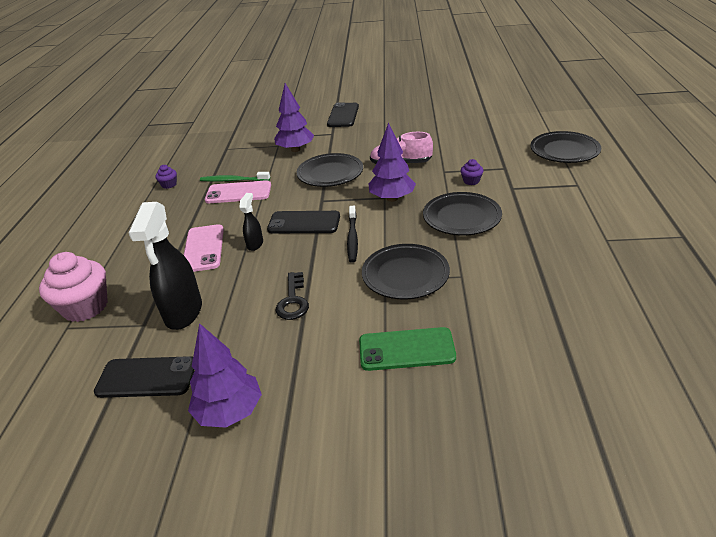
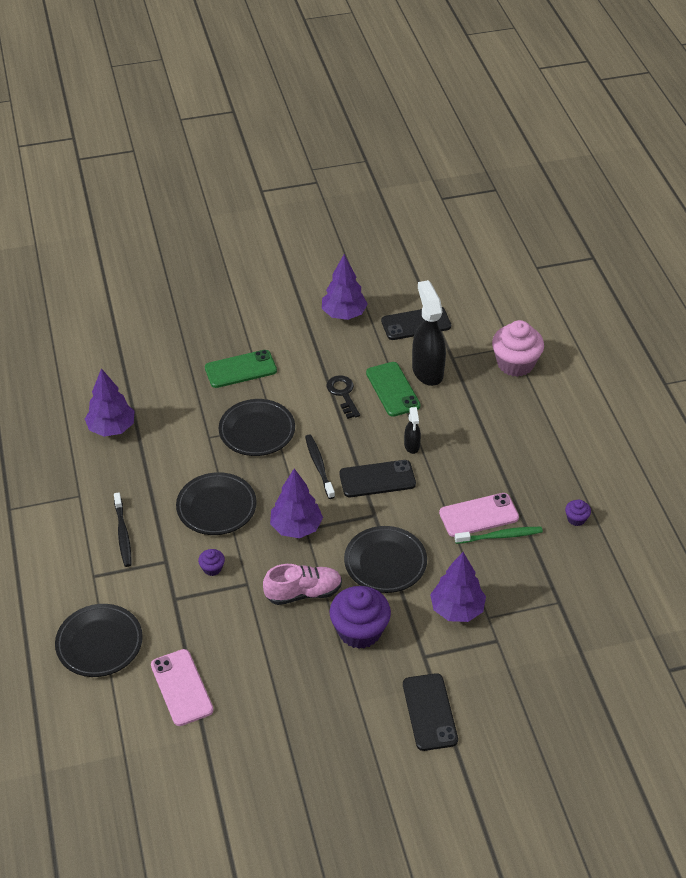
camera: 160 degrees right, 10 degrees up
pink phone [184,224,224,272] -> pink phone moved to [151,649,213,726]
none -> purple tree [85,368,135,437]
none -> black toothbrush [114,493,132,567]
none -> purple cupcake [329,586,391,649]
none -> green phone [366,362,421,417]

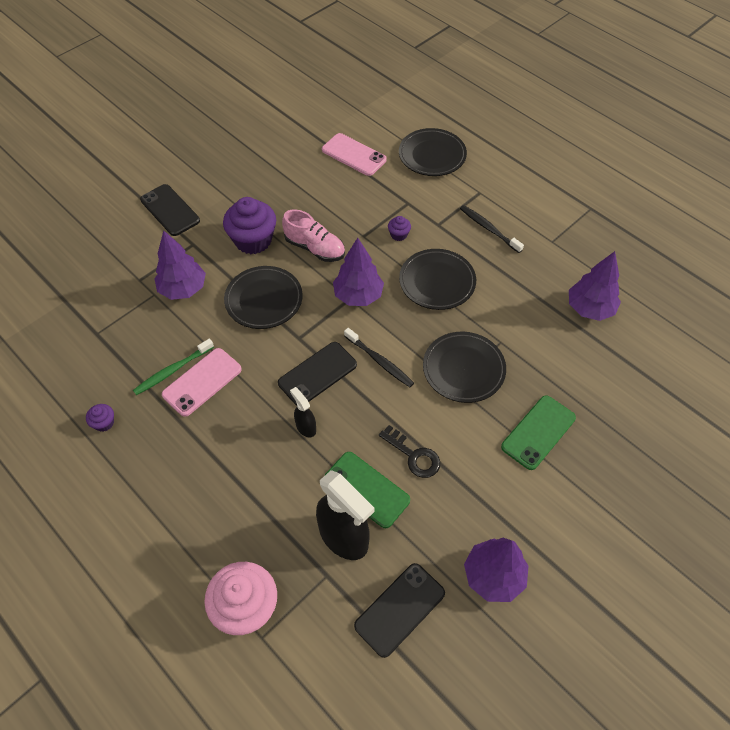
camera: 150 degrees right, 10 degrees up
pink shoe [263,564,342,605] -> pink shoe turned 105 degrees counterclockwise [282,209,345,262]

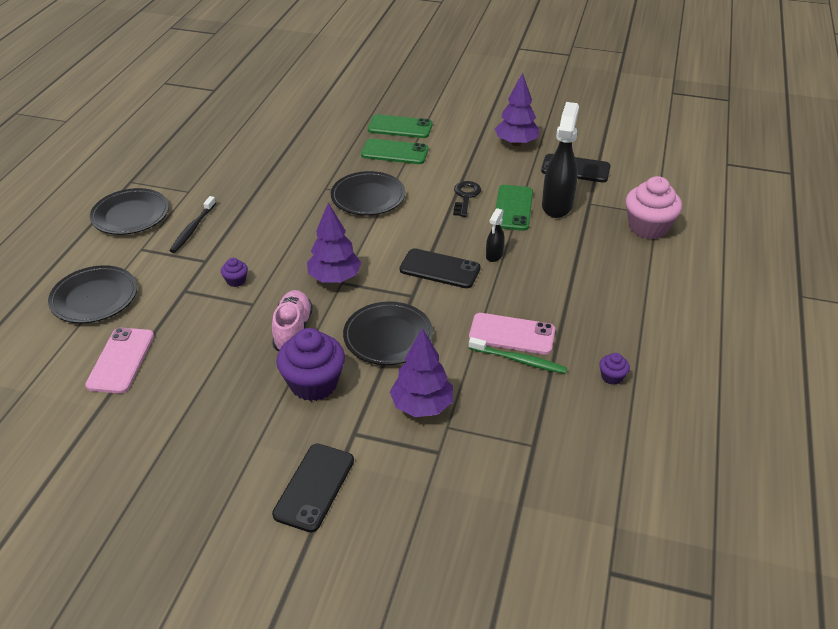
camera: 120 degrees left, 15 degrees down
black toothbrush [344,328,414,387] -> none
black plate [399,249,476,310] -> black plate moved to [90,188,169,235]
purple tree [569,251,621,321] -> none
none -> green phone [368,114,433,138]

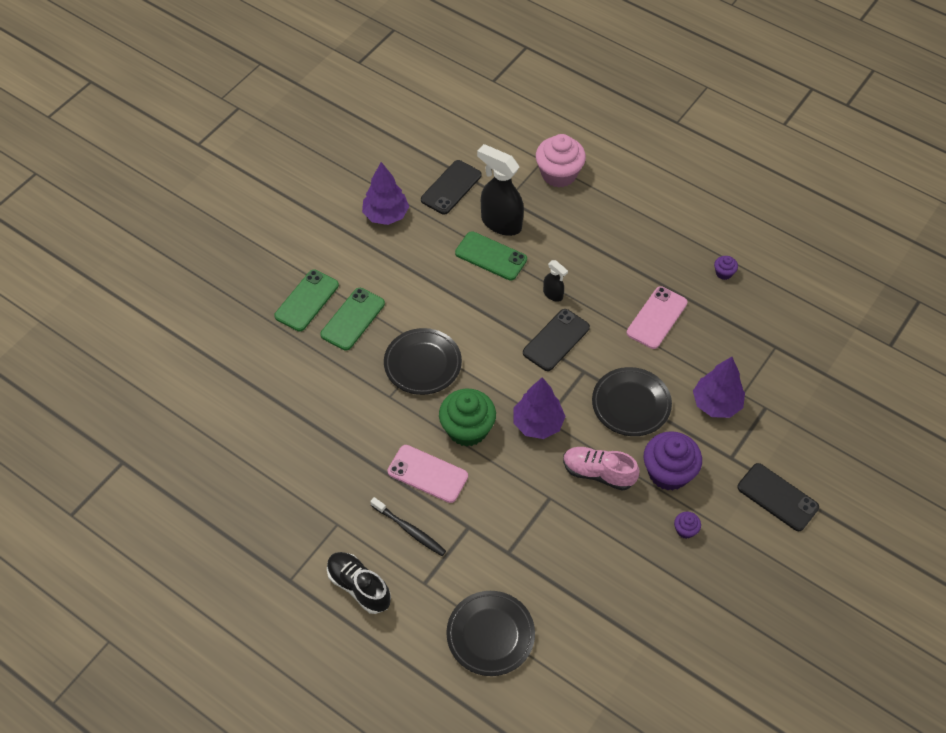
camera: 70 degrees left, 15 degrees up
pink phone [85,328,154,394] -> pink phone moved to [388,445,468,503]
black plate [90,188,169,235] -> black shoe [327,552,391,614]
purple cupcake [221,258,248,287] -> purple cupcake moved to [674,512,701,539]
black key [453,181,481,217] -> none
green toothbrush [469,337,567,374] -> none
none -> green cupcake [439,389,496,447]

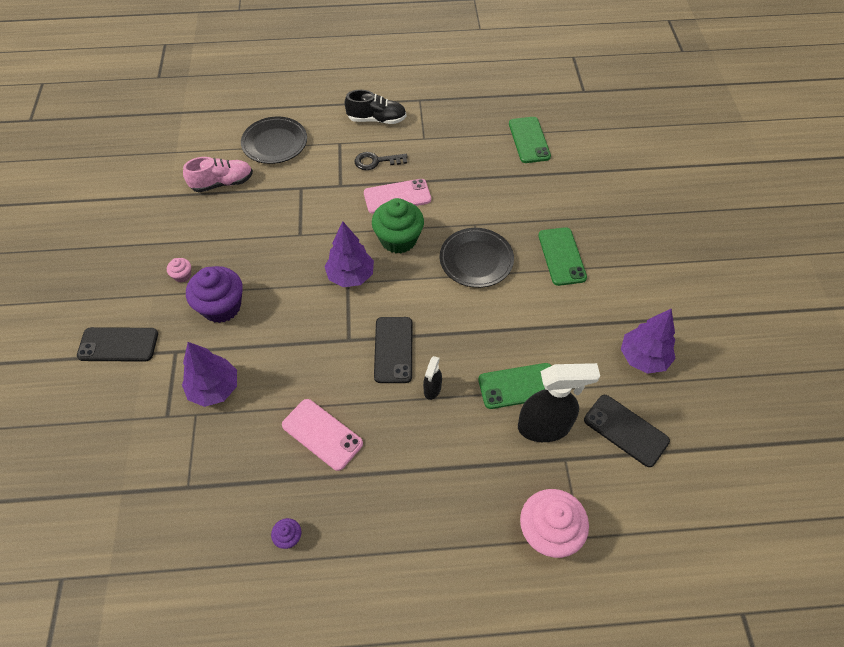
camera: 140 degrees right, 0 degrees up
green phone [274,270,339,331] -> green phone moved to [509,117,551,163]
black toothbrush [370,497,446,556] -> black key [355,152,408,170]
black phone [421,160,481,215] -> black phone turned 45 degrees counterclockwise [584,395,670,467]
black spray bottle [543,260,568,302] -> black spray bottle turned 75 degrees counterclockwise [423,356,442,400]
pink shoe [563,447,639,491] -> pink shoe moved to [183,157,253,192]
black plate [592,367,672,436] -> none
pink phone [627,286,687,349] -> pink phone turned 45 degrees counterclockwise [282,399,363,471]
purple cupcake [674,512,701,539] -> pink cupcake [167,258,191,283]

